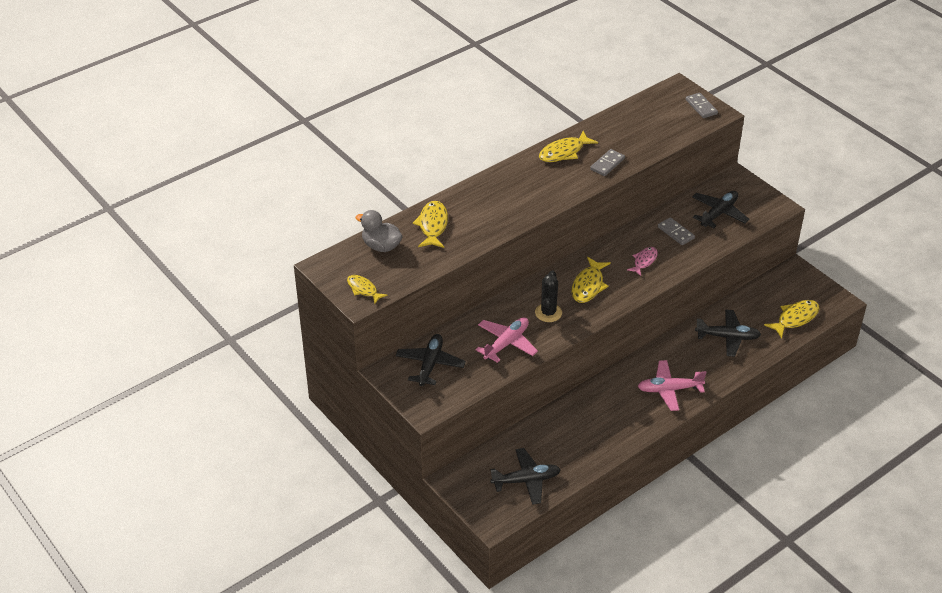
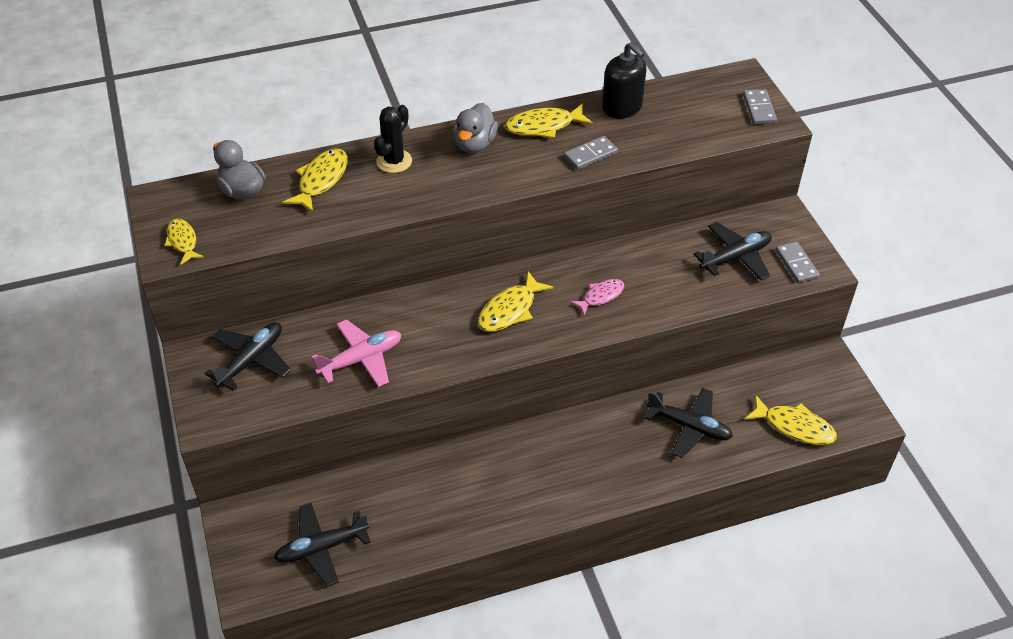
camera: 20 degrees right, 5 degrees up
black plane [490,448,561,505] -> black plane turned 150 degrees clockwise [274,503,371,587]
black cactus [535,270,562,322] -> black cactus moved to [374,105,412,173]
pink plane [638,360,707,411] -> none
grey domino [658,217,695,245] -> grey domino moved to [775,242,820,283]
yellow fish [764,300,820,338] -> yellow fish turned 45 degrees clockwise [744,395,837,445]
none -> grey duck [453,103,498,153]
none -> black soap dispenser [602,42,647,119]

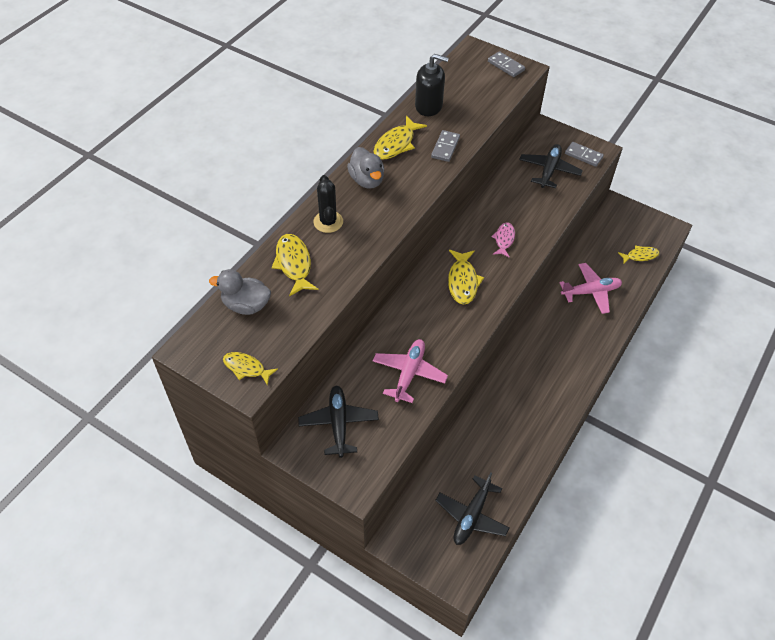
camera: 40 degrees left, 5 degrees up
black plane [644,388,733,458] -> pink plane [560,263,622,314]
yellow fish [744,395,837,445] -> yellow fish [618,245,659,264], size x0.66

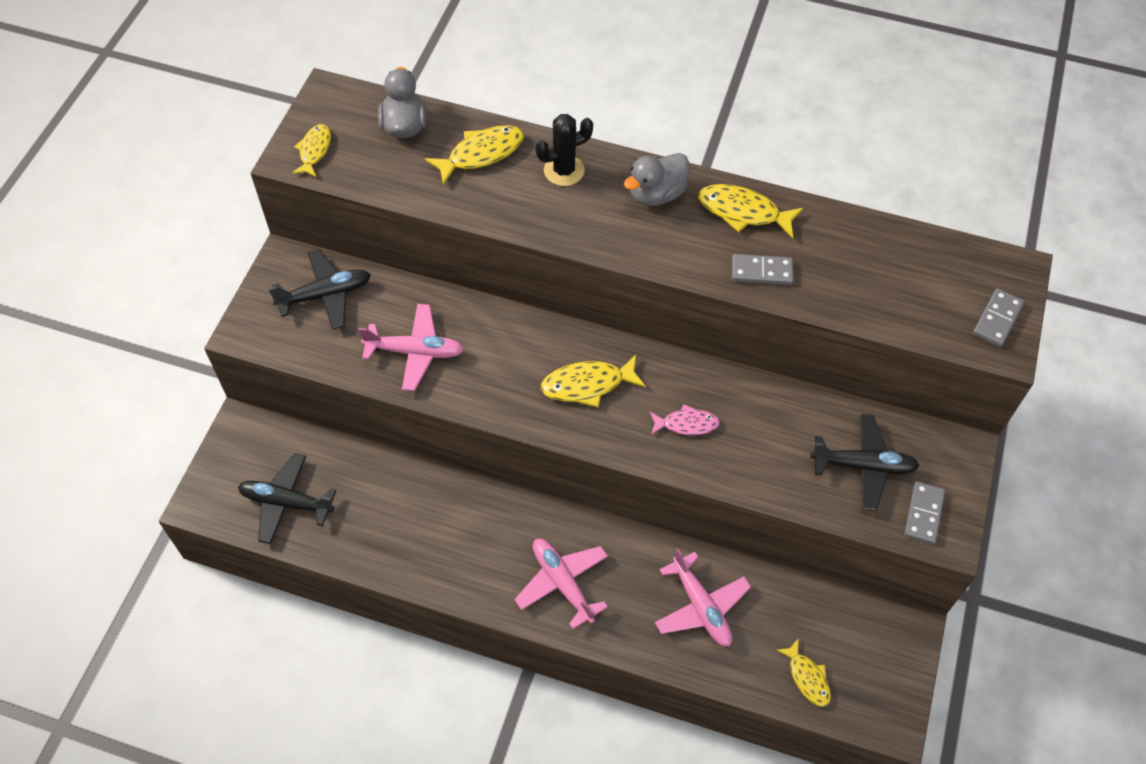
camera: 75 degrees right, 5 degrees up
black soap dispenser [415,54,449,116] -> none
none -> pink plane [514,539,608,629]

